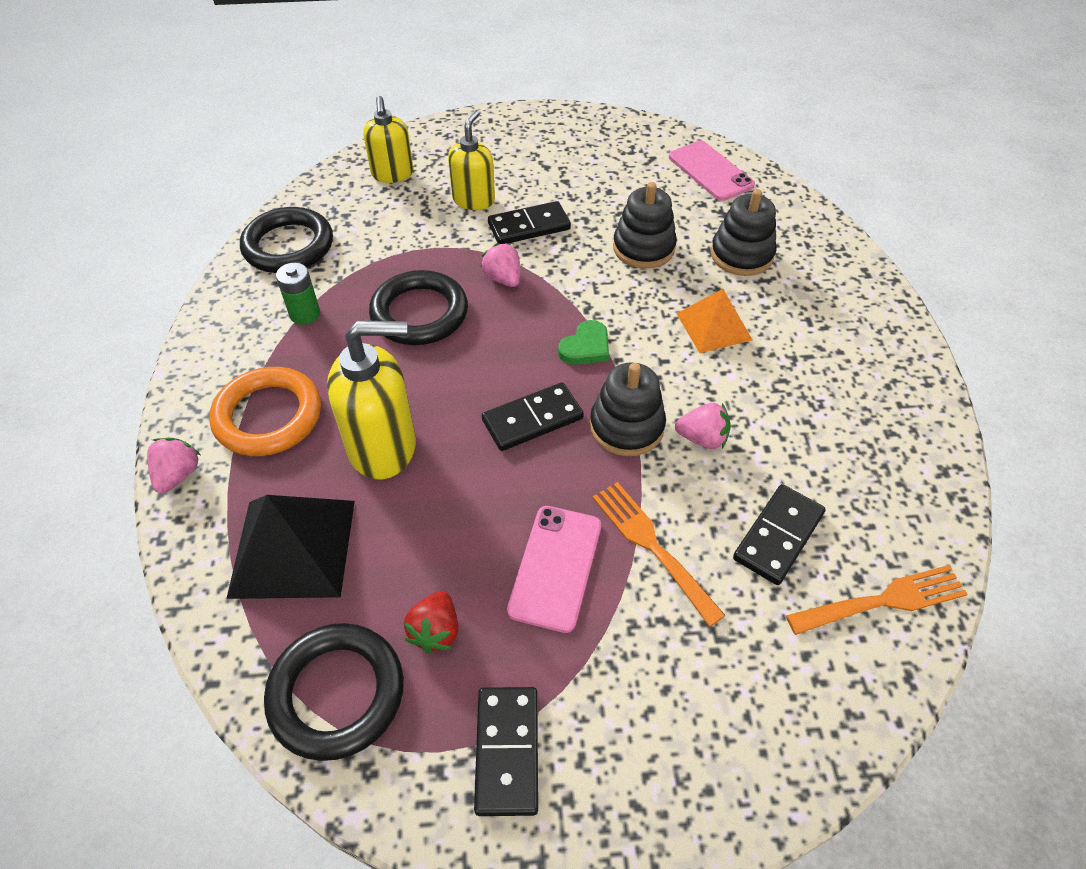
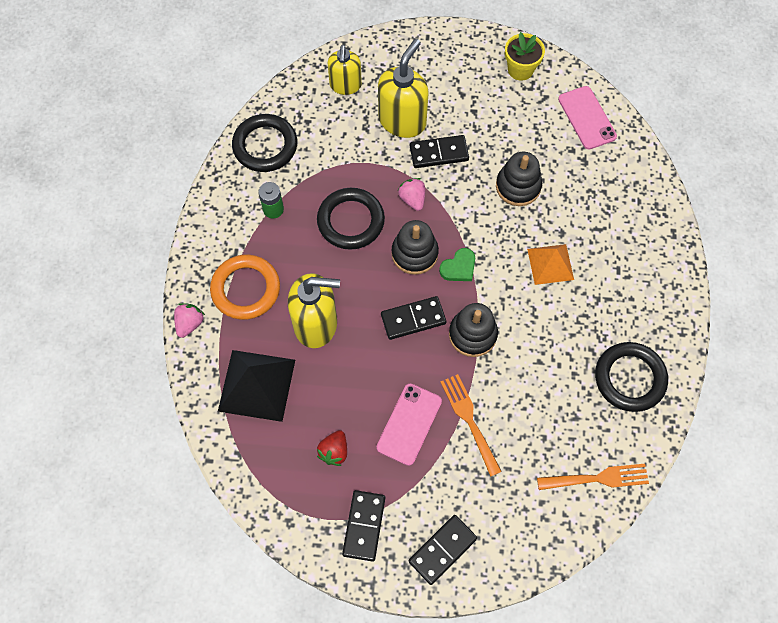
camera: 10 degrees right, 15 degrees up
black ring [264,623,404,761] -> black ring moved to [595,342,668,412]
yellow soap dispenser [448,110,495,210] -> yellow soap dispenser [378,39,429,138], size x1.53
pink strawberry [675,403,731,449] -> none
black stacking toy [711,189,777,276] -> black stacking toy moved to [391,220,439,275]
black domino [733,484,826,585] -> black domino moved to [409,515,477,585]
none -> yellow flower pot [505,32,545,81]

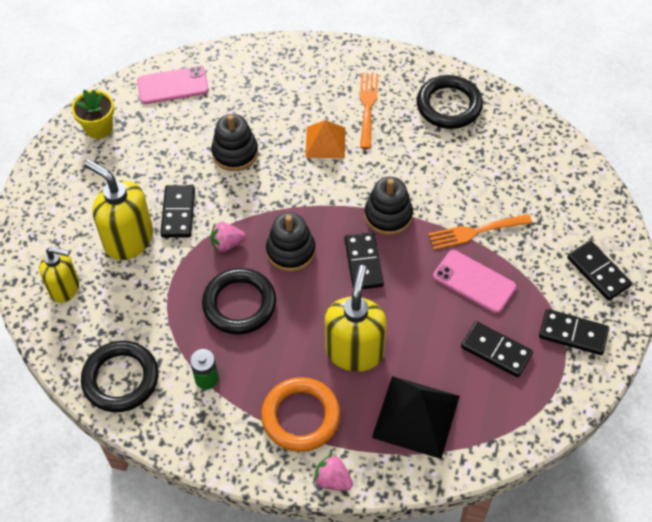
camera: 80 degrees left, 10 degrees down
red strawberry [317,430,347,466] -> black domino [461,321,533,378]
green heart [439,248,475,281] -> none
orange fork [537,464,649,490] -> orange fork moved to [360,73,378,149]

